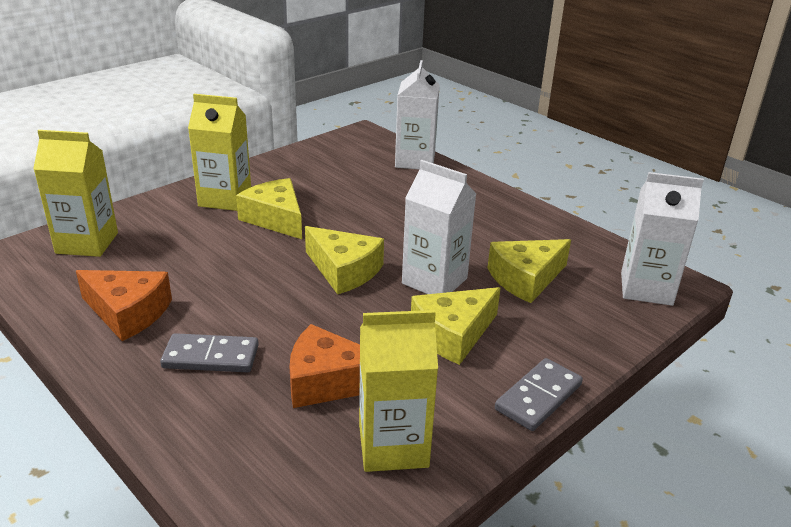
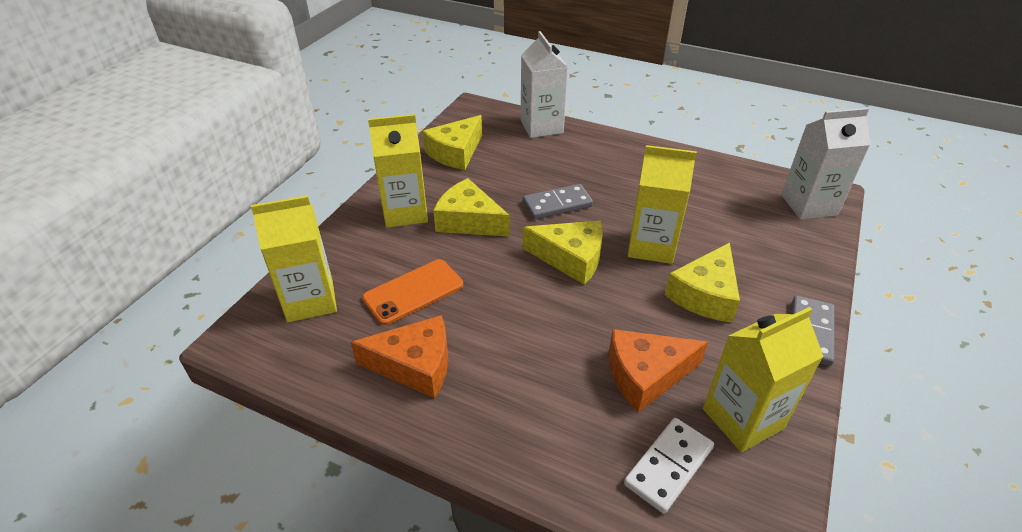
camera: 20 degrees left, 10 degrees up
grey domino [160,333,259,372] -> grey domino moved to [523,184,593,219]
white carton [402,160,476,294] -> yellow carton [628,145,697,264]
yellow cheese [488,239,571,303] -> yellow cheese moved to [423,115,482,170]
none -> orange phone [362,259,463,325]
none -> white domino [624,418,714,514]

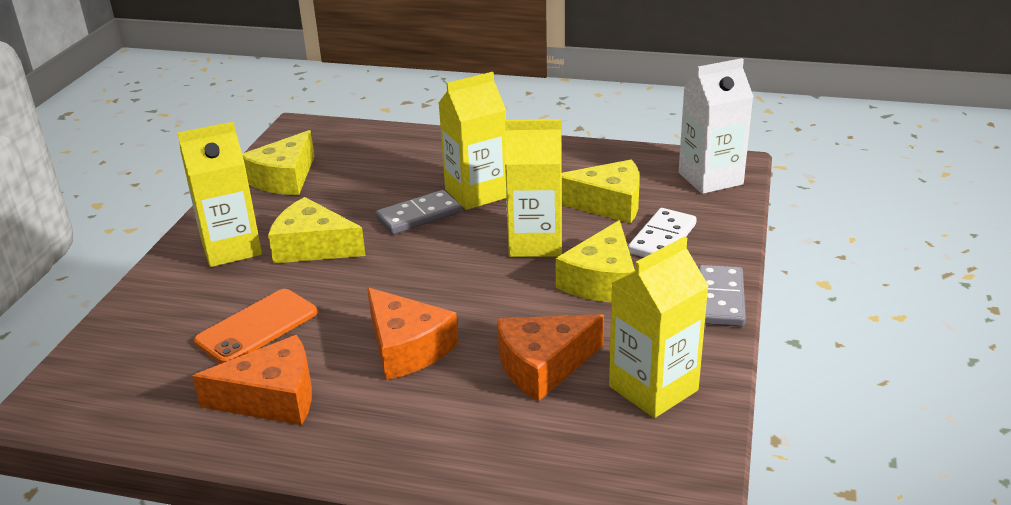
camera: 10 degrees left, 10 degrees down
yellow carton [251,195,337,322] -> yellow carton moved to [439,72,506,210]
white carton [521,31,568,138] -> none
yellow cheese [523,221,603,285] -> yellow cheese moved to [562,160,640,224]
white domino [624,418,714,514] -> white domino moved to [628,208,697,257]
none -> orange cheese [367,288,458,380]

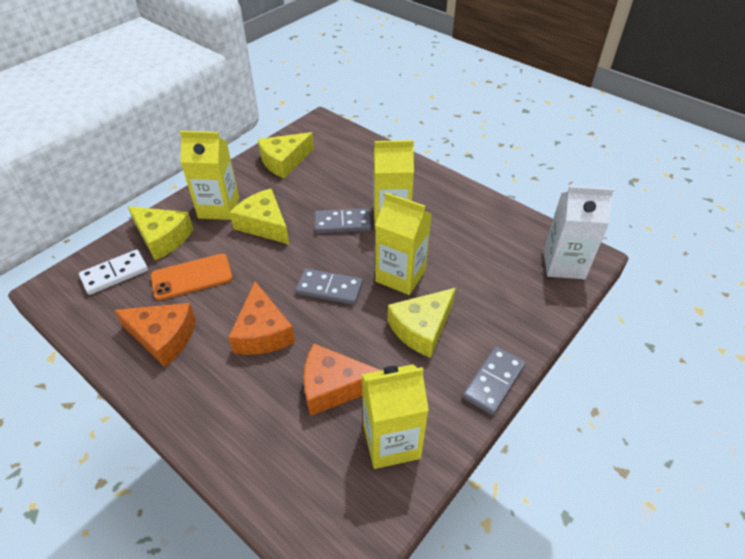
camera: 25 degrees right, 15 degrees up
yellow cheese [562,160,640,224] -> yellow cheese moved to [128,206,193,260]
white domino [628,208,697,257] -> white domino moved to [79,250,148,295]
none -> grey domino [296,269,363,305]

